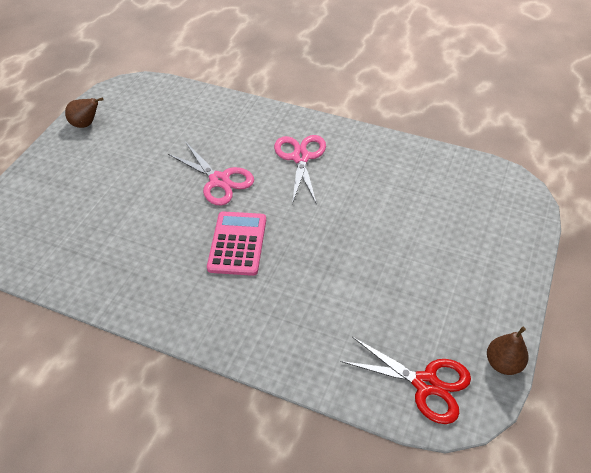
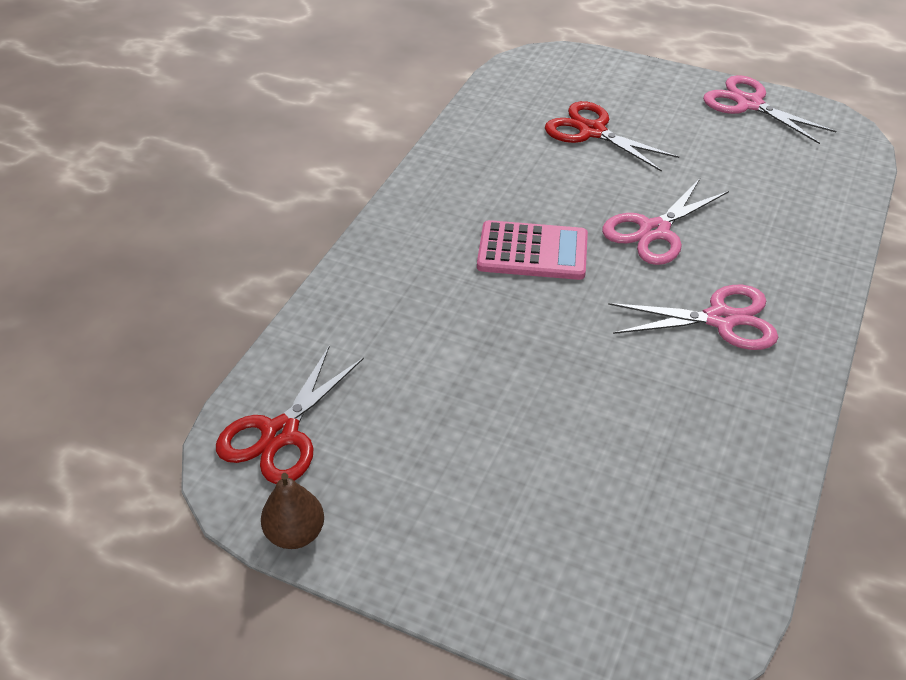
camera: 90 degrees right, 5 degrees down
brown pear [65,97,104,128] -> pink scissors [703,75,837,144]
none -> red scissors [545,101,679,172]

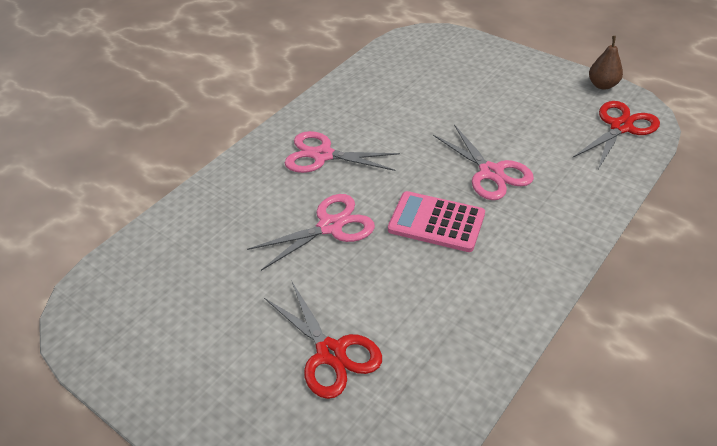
camera: 165 degrees left, 0 degrees up
pink scissors [703,75,837,144] -> pink scissors moved to [433,124,534,200]

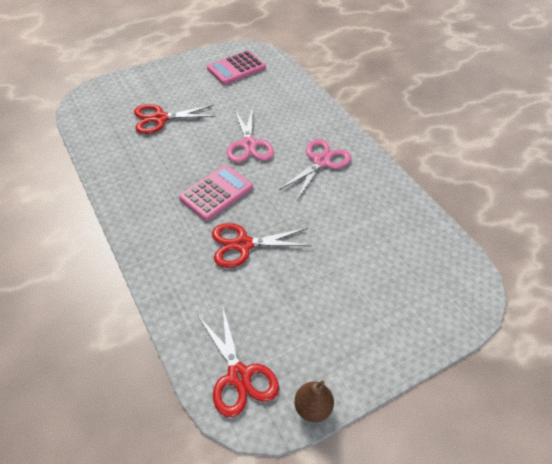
camera: 110 degrees right, 5 degrees up
pink scissors [433,124,534,200] -> red scissors [212,223,312,268]
none -> pink calculator [207,50,266,85]

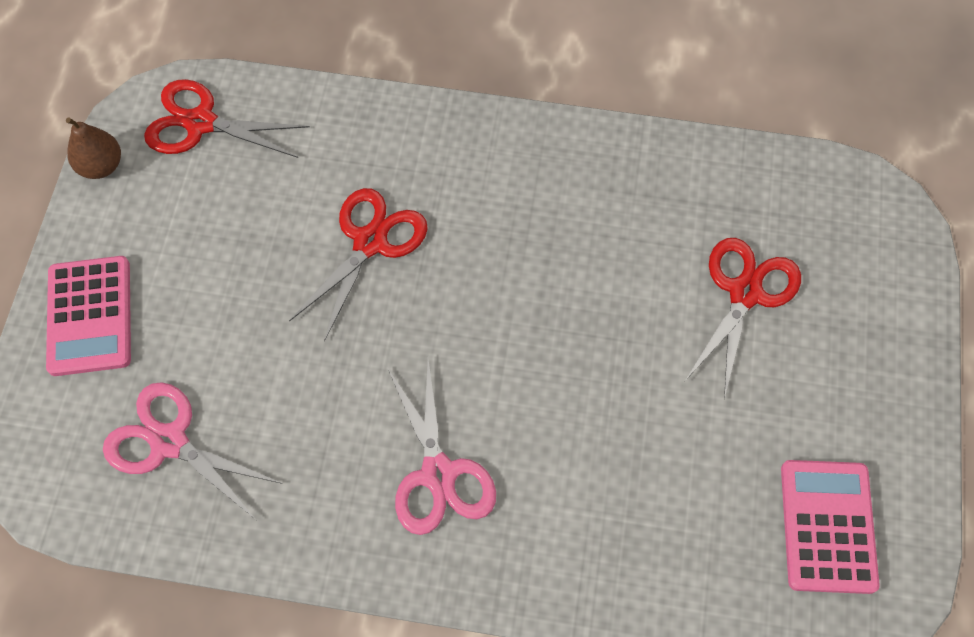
camera: 130 degrees right, 15 degrees up
pink calculator [179,165,253,221] -> pink calculator moved to [46,256,131,376]
pink scissors [227,107,274,163] -> pink scissors moved to [103,382,283,520]

